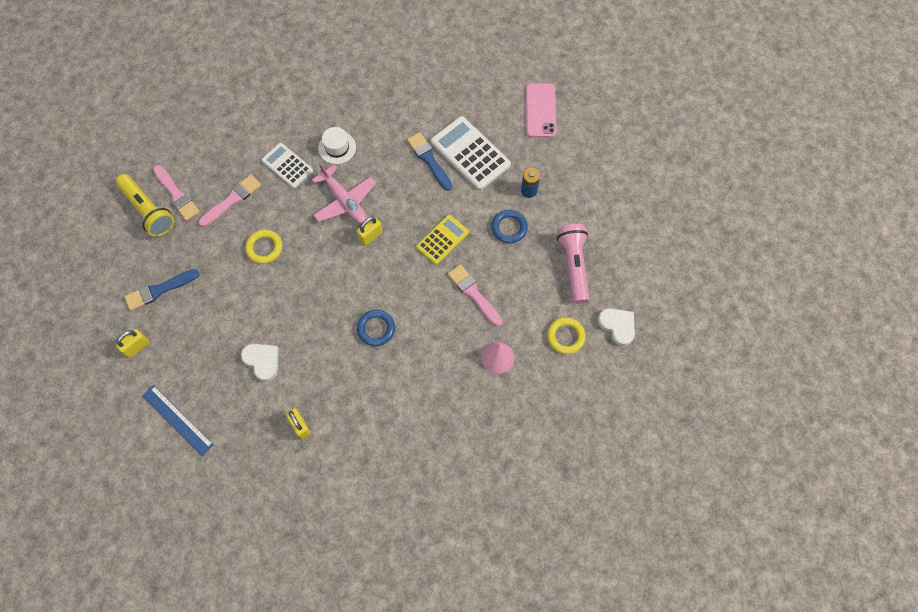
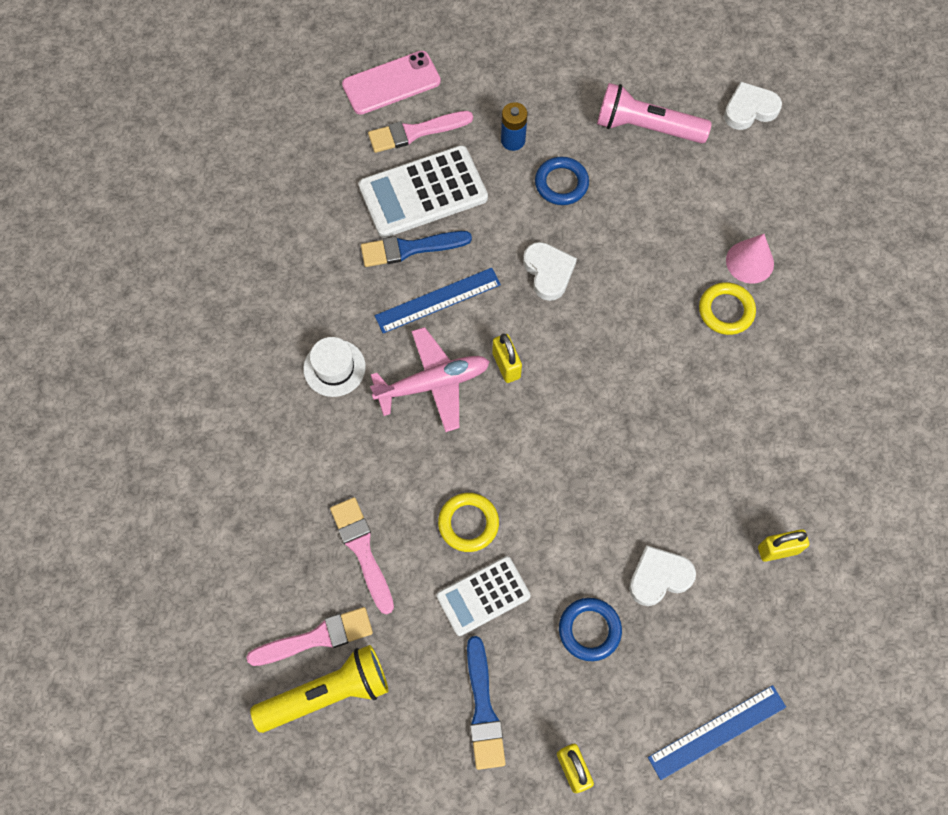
camera: 70 degrees left, 0 degrees up
white calculator [262,143,313,188] -> white calculator moved to [437,556,531,636]
blue ring [357,310,395,346] -> blue ring moved to [559,598,622,661]
yellow calculator [416,215,469,265] -> white heart [523,242,577,301]
pink brush [448,264,502,326] -> pink brush moved to [368,111,473,153]
pink phone [526,83,557,138] -> pink phone turned 45 degrees counterclockwise [342,51,441,115]
yellow ring [547,317,586,354] -> yellow ring moved to [699,282,756,335]
none -> blue ruler [375,268,501,333]

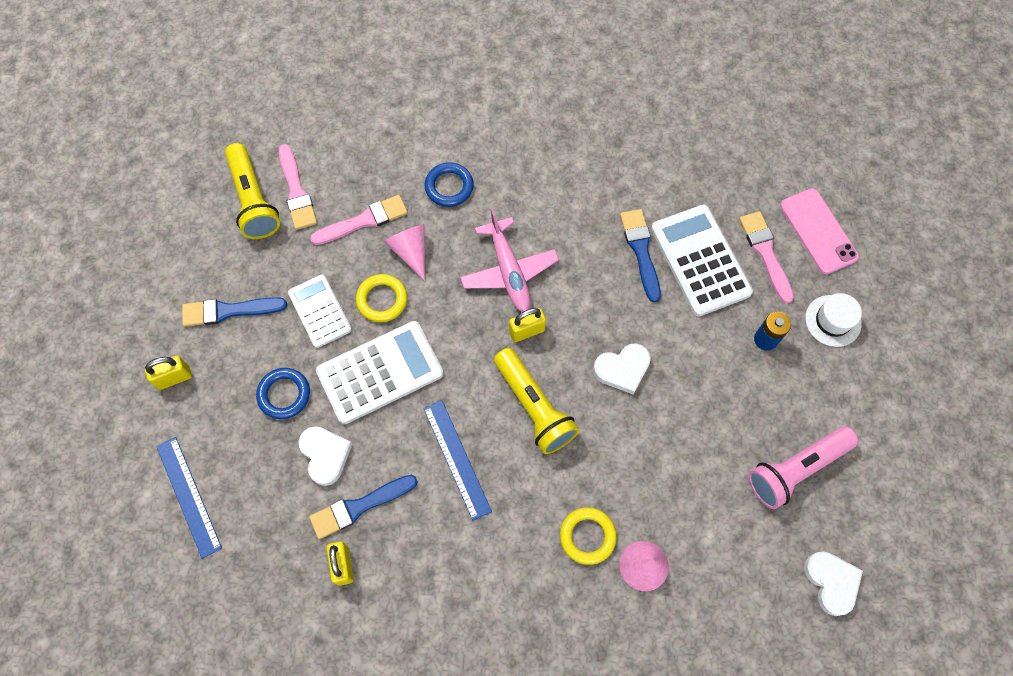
camera: 90 degrees right, 0 degrees up
white hat [303,337,366,397] -> white hat moved to [805,293,862,347]
blue ruler [375,268,501,333] -> blue ruler moved to [423,400,492,521]
blue ring [535,157,589,205] -> blue ring moved to [424,162,474,207]
pink flashlight [597,83,712,143] -> pink flashlight turned 135 degrees counterclockwise [748,426,858,509]
none -> blue brush [309,475,418,539]
none -> white calculator [316,321,444,424]
none -> pink cone [384,224,425,281]
none -> yellow flashlight [494,348,579,454]

